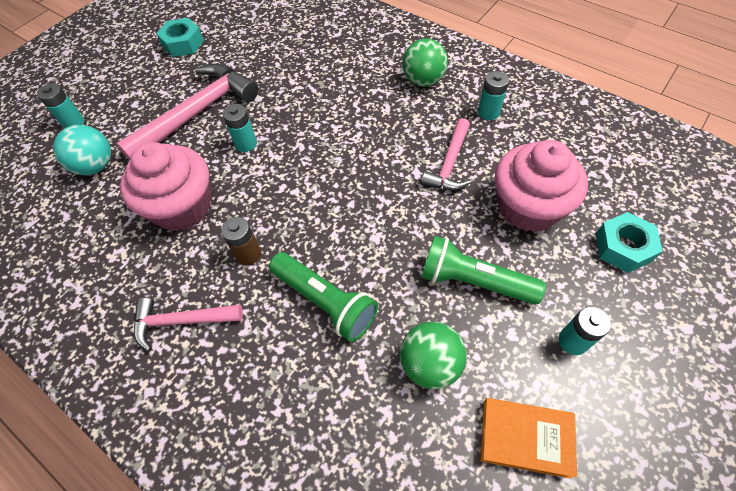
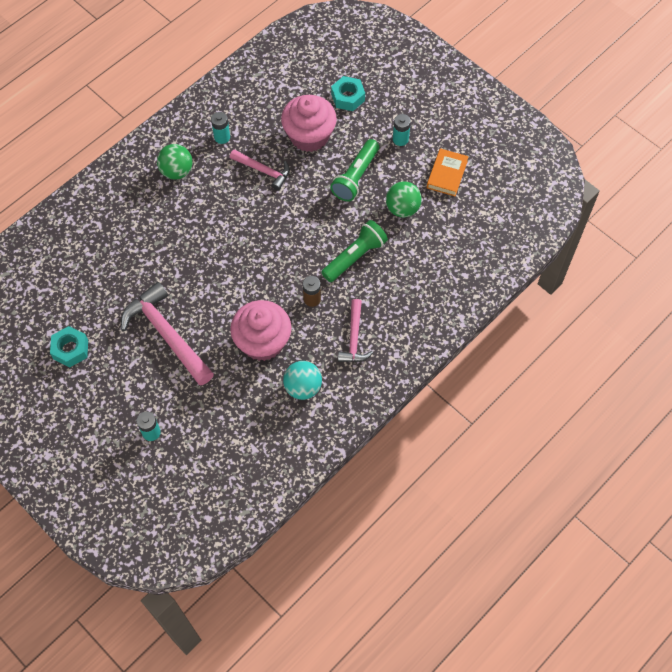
camera: 85 degrees left, 5 degrees up
turquoise ball [53,125,111,175] -> turquoise ball moved to [283,361,322,400]
turquoise battery [223,104,257,152] -> none

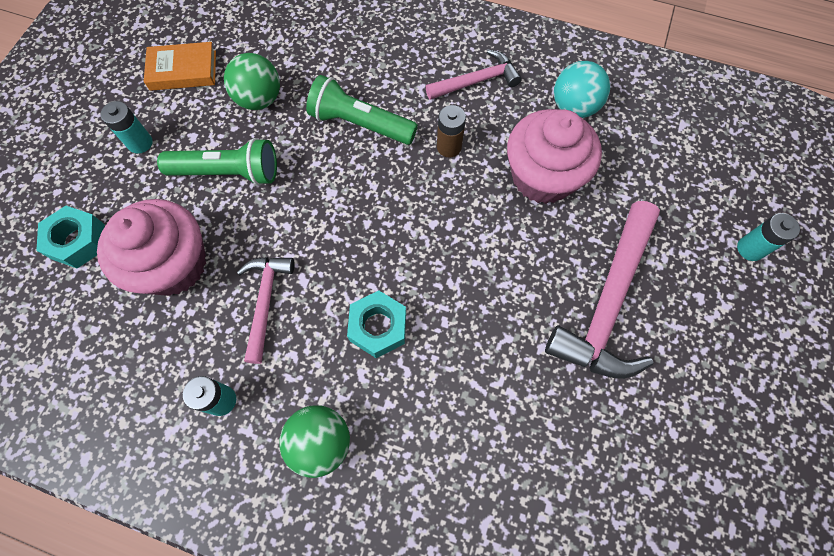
camera: 115 degrees left, 5 degrees up
turquoise nut [50,326,88,367] -> turquoise nut moved to [347,291,406,358]

